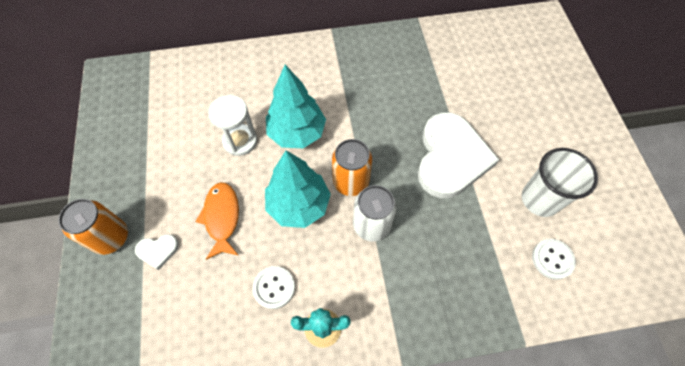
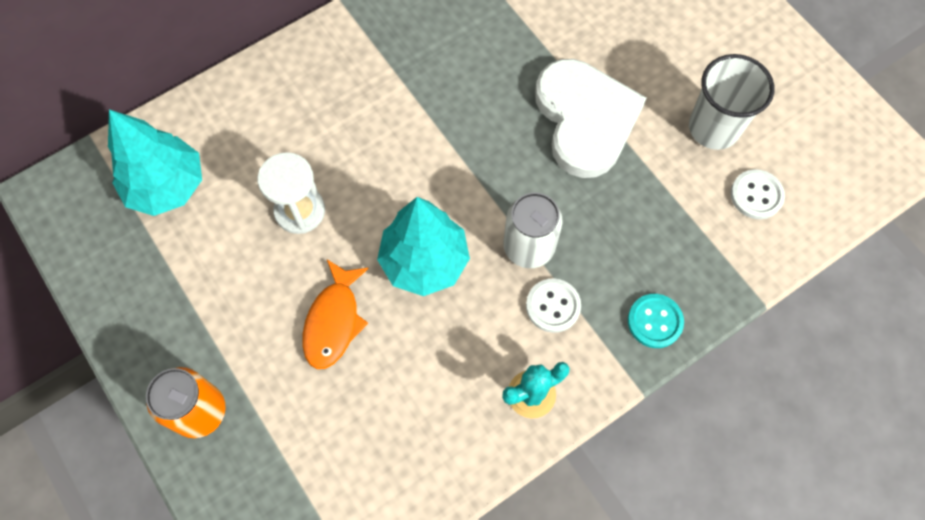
camera: 25 degrees left, 5 degrees up
white heart [135,234,179,270] -> none
orange fish [195,182,239,260] -> orange fish turned 135 degrees counterclockwise [303,260,369,369]
white button [253,266,295,309] -> white button moved to [526,278,581,333]
turquoise tree [266,65,326,148] -> turquoise tree moved to [108,109,202,216]
orange can [332,139,372,196] -> none
none -> turquoise button [628,294,684,348]

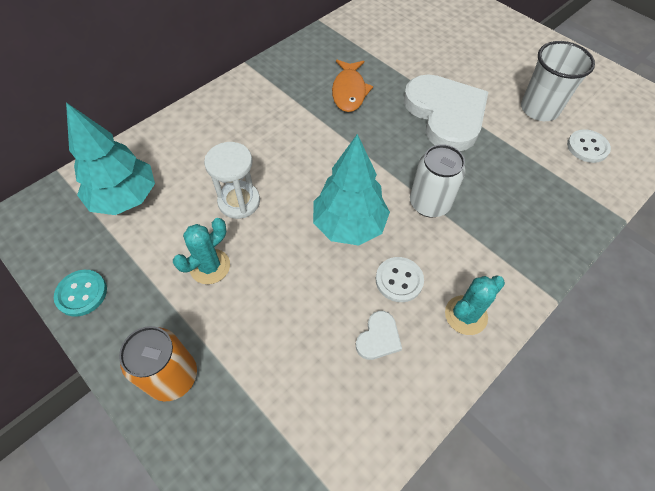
camera: 10 degrees left, 10 degrees down
orange fish [303,260,369,369] -> orange fish moved to [332,60,373,112]
white button [526,278,581,333] -> white button moved to [376,257,424,302]
turquoise button [628,294,684,348] -> turquoise button moved to [54,270,107,317]
none -> turquoise cactus [173,218,230,284]
none -> white heart [356,311,402,360]

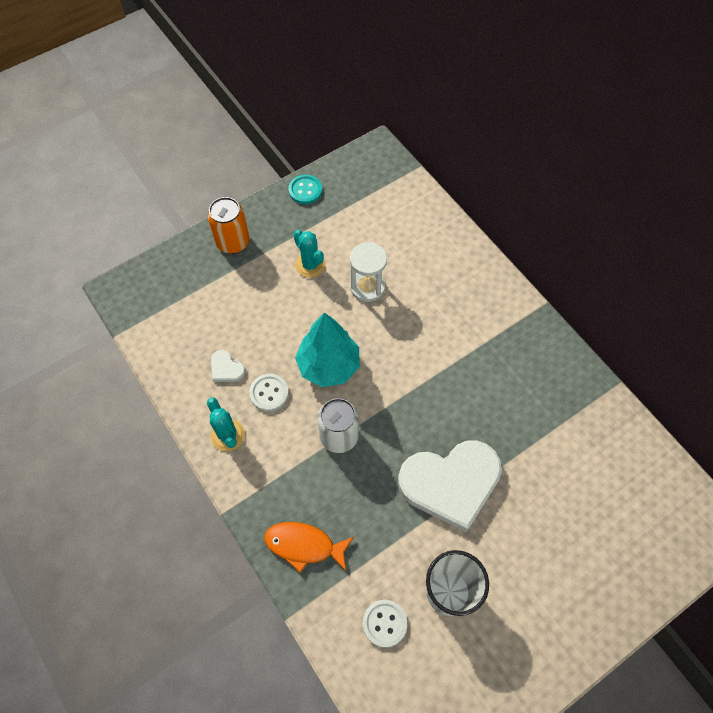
camera: 100 degrees right, 5 degrees up
turquoise tree [66,102,155,215] -> none
orange fish [332,60,373,112] -> orange fish moved to [264,522,354,573]

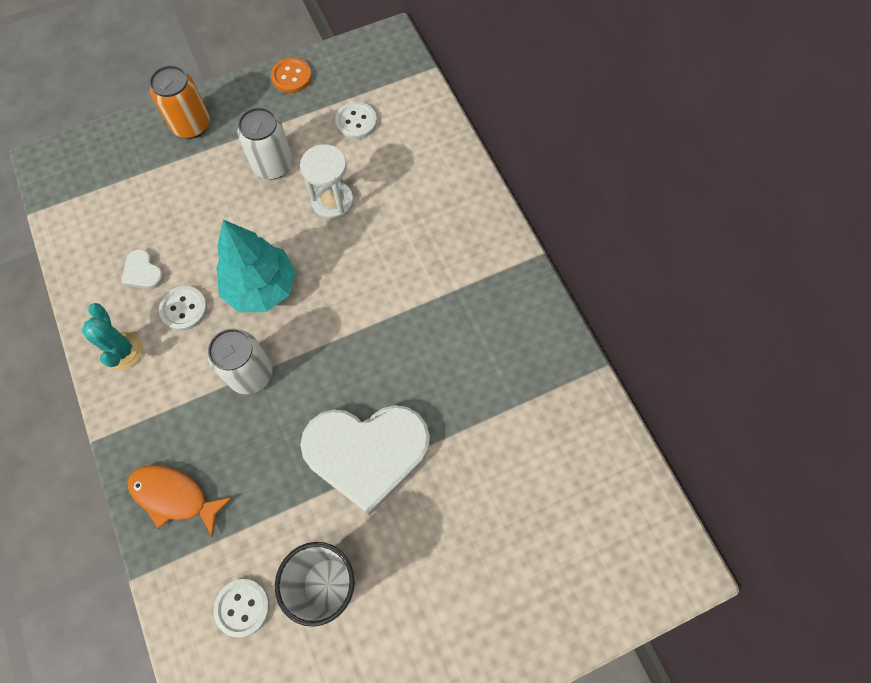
camera: 10 degrees right, 5 degrees up
turquoise button [289,175,322,204] -> orange button [271,57,312,93]
turquoise cactus [293,230,326,278] -> white can [237,107,293,179]
none -> white button [335,102,377,139]

